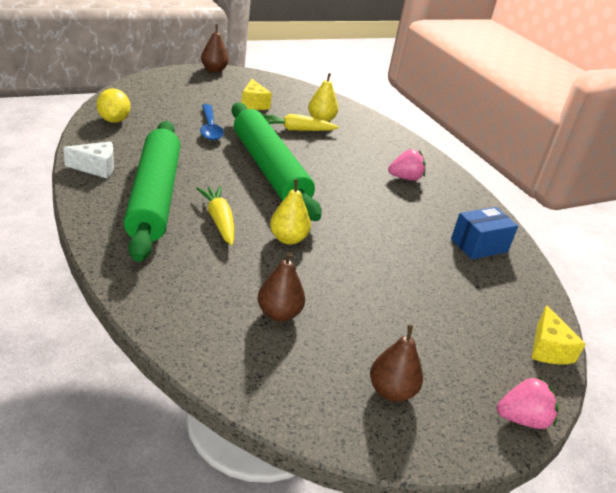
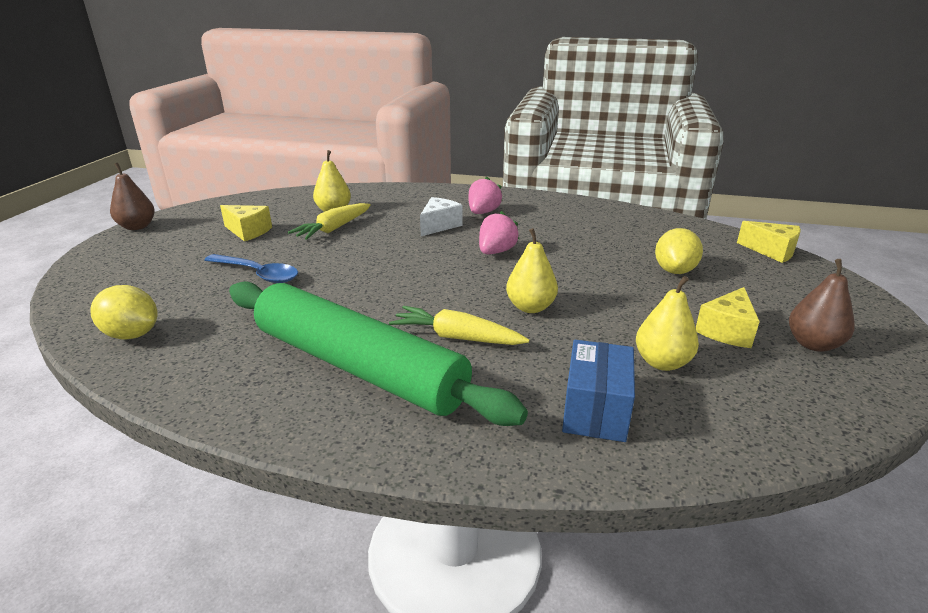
camera: 45 degrees left, 5 degrees down
white cheese [63,141,114,178] -> white cheese moved to [420,197,463,236]
green rolling pin [232,103,322,221] -> none
brown pear [258,252,305,321] -> yellow pear [636,276,699,371]
blue box [451,207,518,259] -> blue box moved to [562,340,635,442]
pink strawberry [497,377,559,429] -> pink strawberry moved to [479,211,519,254]
none -> yellow lemon [655,228,703,274]
none -> yellow cheese [696,287,760,348]

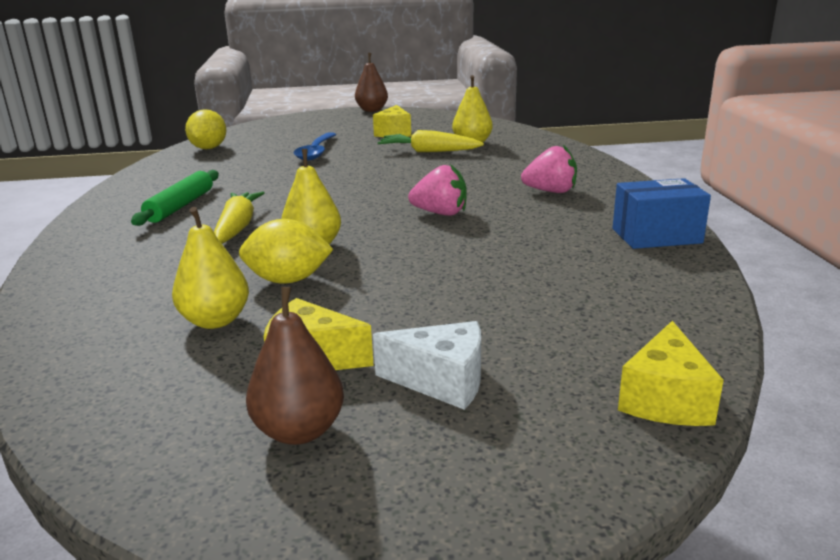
camera: 70 degrees right, 5 degrees down
green rolling pin [229,281,528,426] -> green rolling pin [131,170,219,226], size x0.47
white cheese [420,197,463,236] -> white cheese moved to [373,321,481,410]
blue box [562,340,635,442] -> blue box moved to [613,178,711,249]
yellow lemon [655,228,703,274] -> yellow lemon moved to [239,219,334,284]

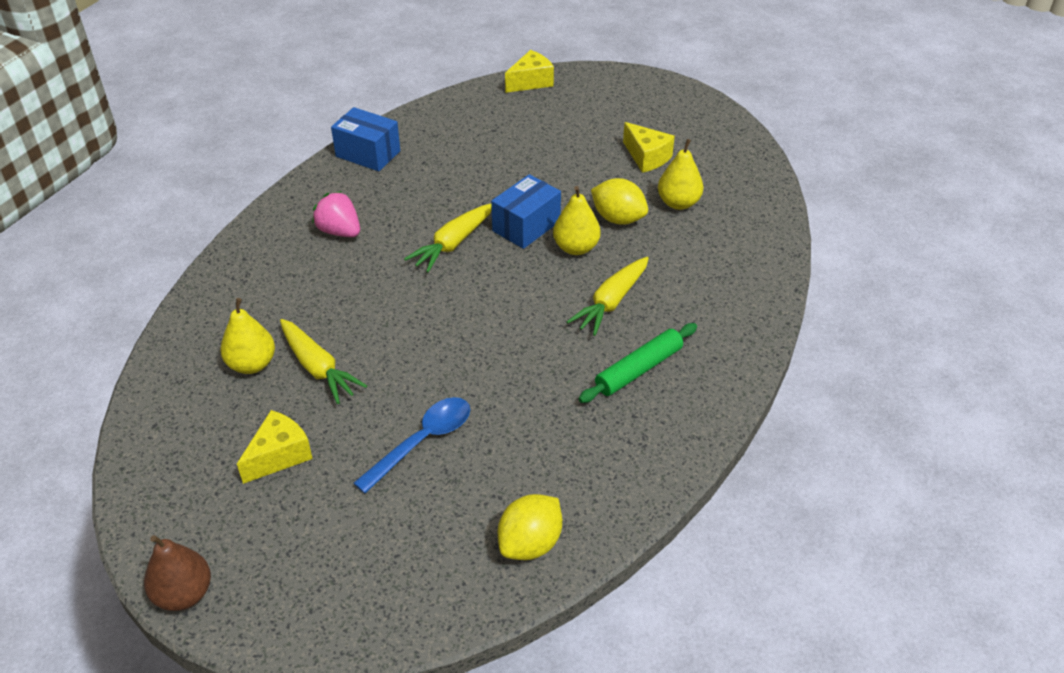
camera: 145 degrees left, 20 degrees up
brown pear [246,287,344,445] -> none
white cheese [373,321,481,410] -> none
pink strawberry [408,164,467,216] -> yellow carrot [404,204,492,272]
none -> blue box [491,174,561,249]

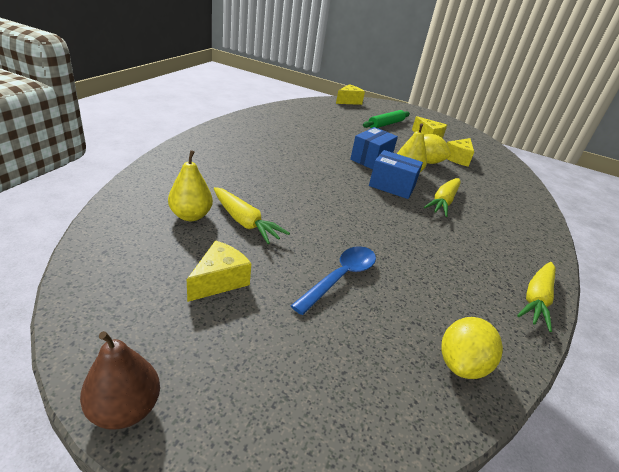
camera: 10 degrees left, 10 degrees down
pink strawberry [312,191,360,237] -> none
blue box [331,107,400,171] -> blue box moved to [369,150,423,199]
yellow carrot [404,204,492,272] -> yellow carrot moved to [517,262,556,332]
green rolling pin [579,323,697,403] -> green rolling pin moved to [363,110,410,128]
yellow pear [658,139,703,210] -> yellow cheese [447,138,474,167]

